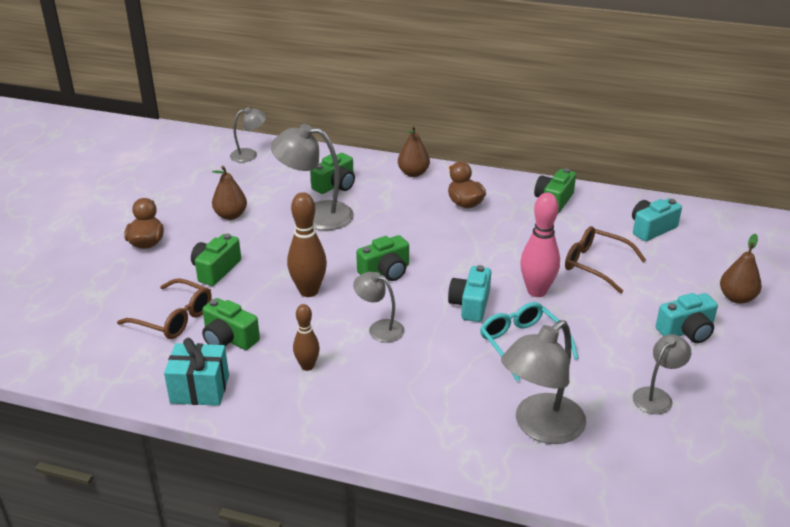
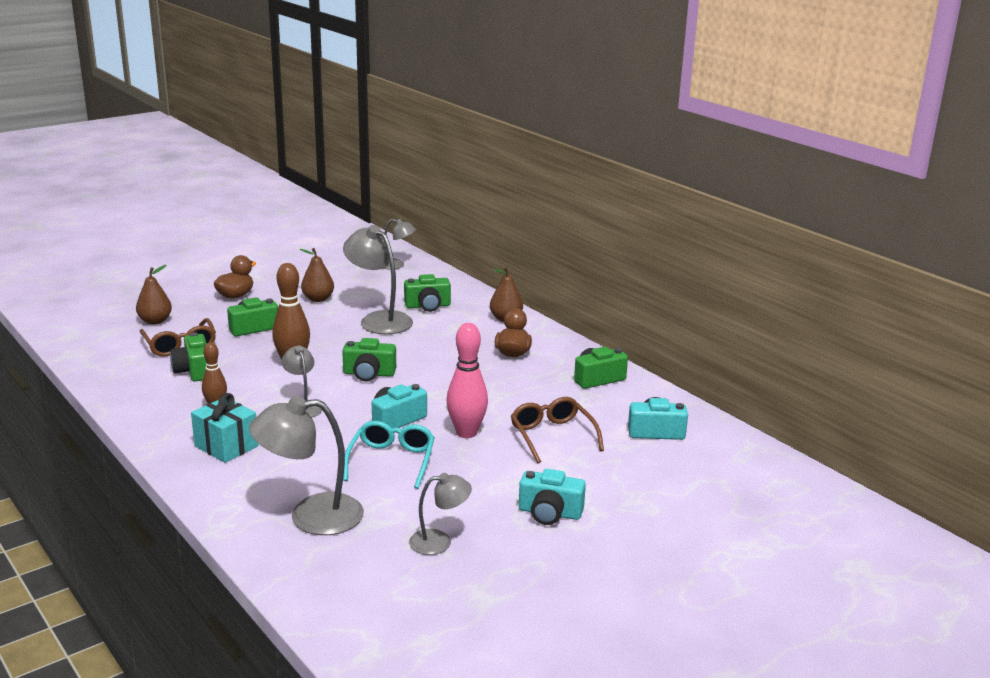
camera: 35 degrees right, 10 degrees down
turquoise gift [164,338,229,406] -> turquoise gift moved to [191,393,258,463]
brown pear [720,234,762,304] -> brown pear moved to [136,265,172,325]

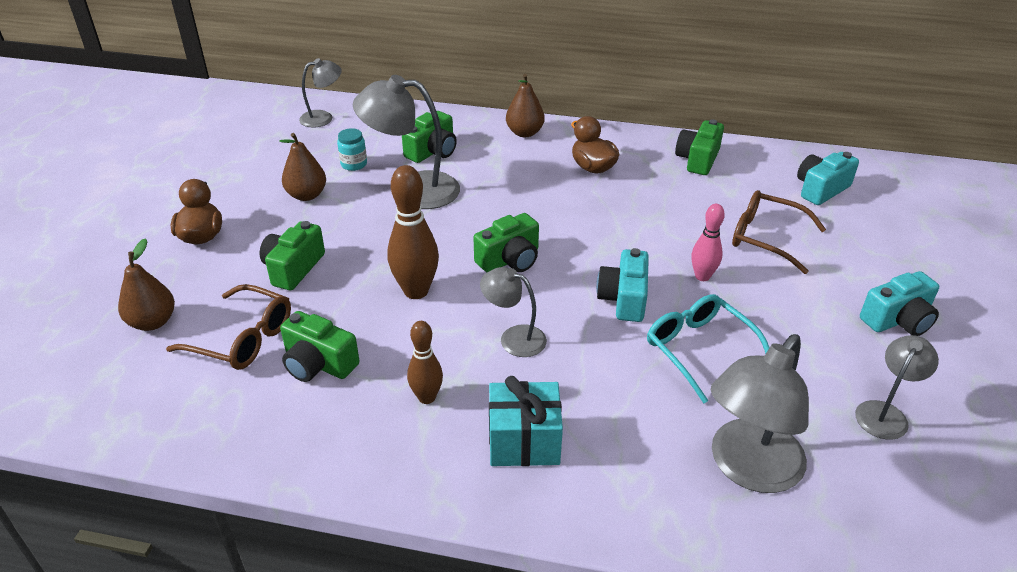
camera: 40 degrees left, 15 degrees up
pink bowling pin [447,323,488,438] -> pink bowling pin [691,204,725,281], size x0.61
none -> turquoise jar [337,128,367,171]

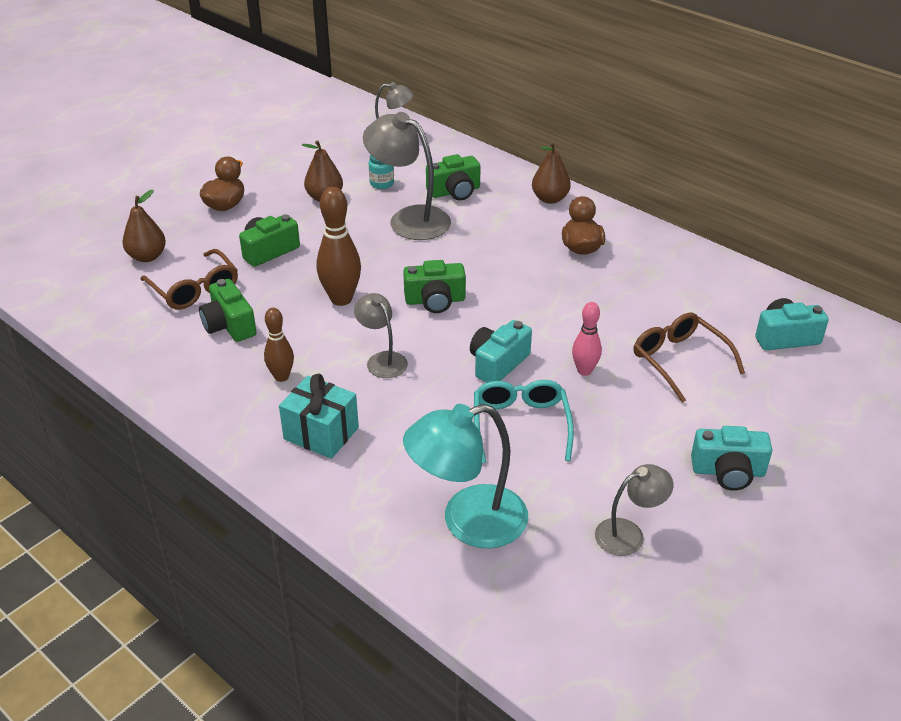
camera: 30 degrees right, 0 degrees up
green camera [675,119,724,175] -> none
grey lamp [711,334,809,493] -> turquoise lamp [403,404,528,548]

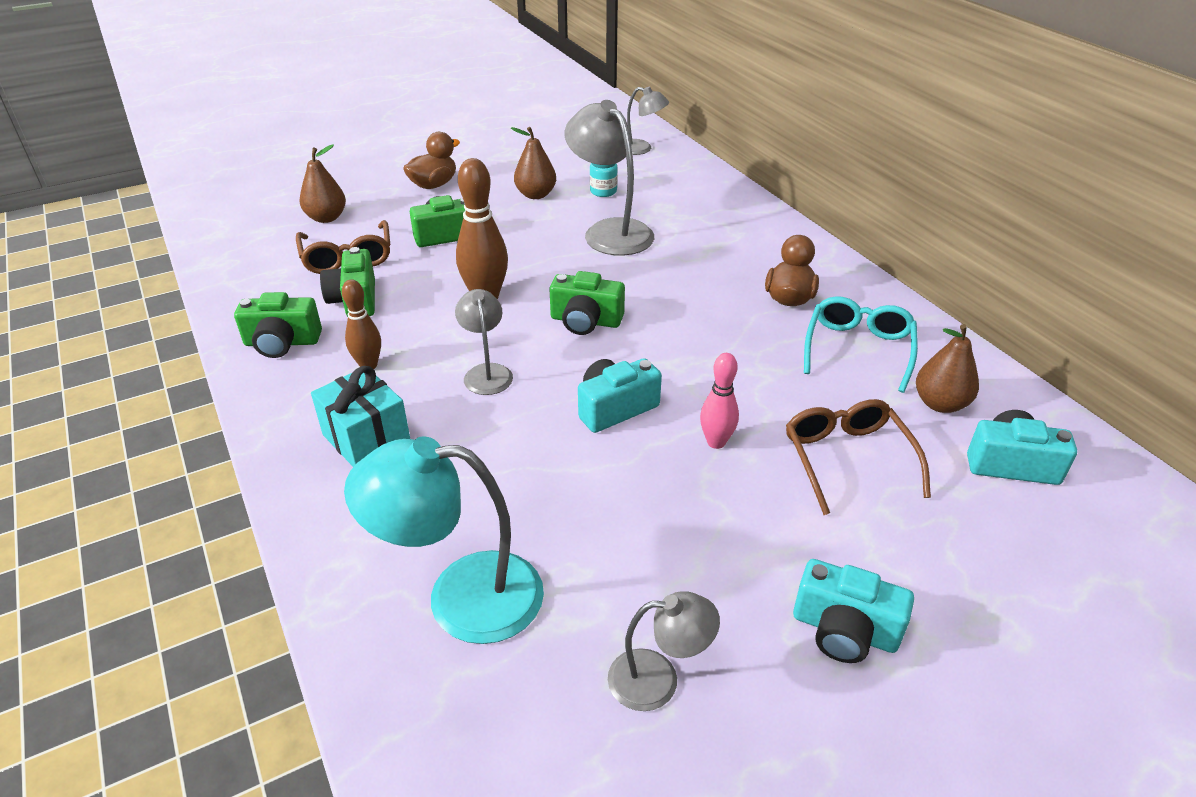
camera: 20 degrees right, 0 degrees up
green camera [426,154,481,200] -> green camera moved to [234,292,322,358]
turquoise glasses [474,380,574,463] -> turquoise glasses moved to [804,296,918,393]
brown pear [532,142,571,204] -> brown pear moved to [916,324,979,413]

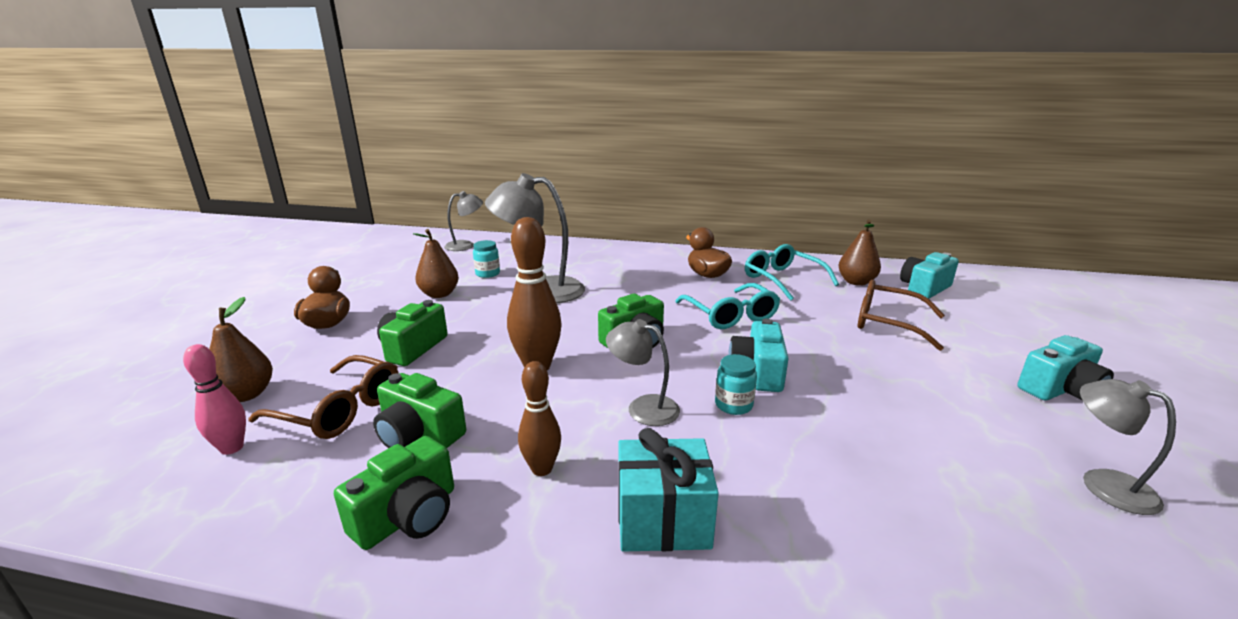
camera: 50 degrees left, 15 degrees down
turquoise lamp [344,436,544,644] -> none
grey lamp [608,591,720,711] -> grey lamp turned 75 degrees counterclockwise [1080,379,1176,515]
pink bowling pin [700,353,739,449] -> pink bowling pin moved to [183,344,246,455]
none -> turquoise glasses [675,283,780,329]
none -> turquoise jar [715,354,757,415]

